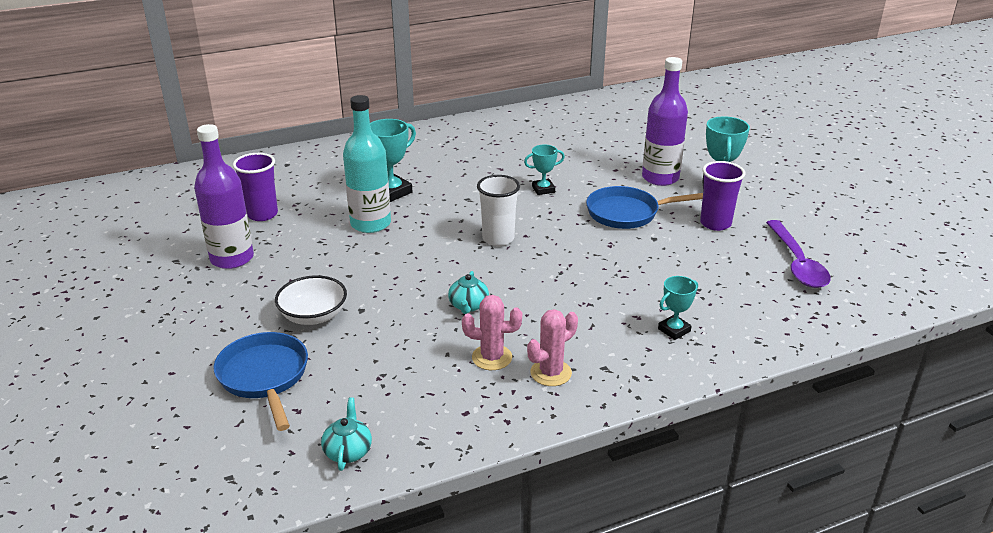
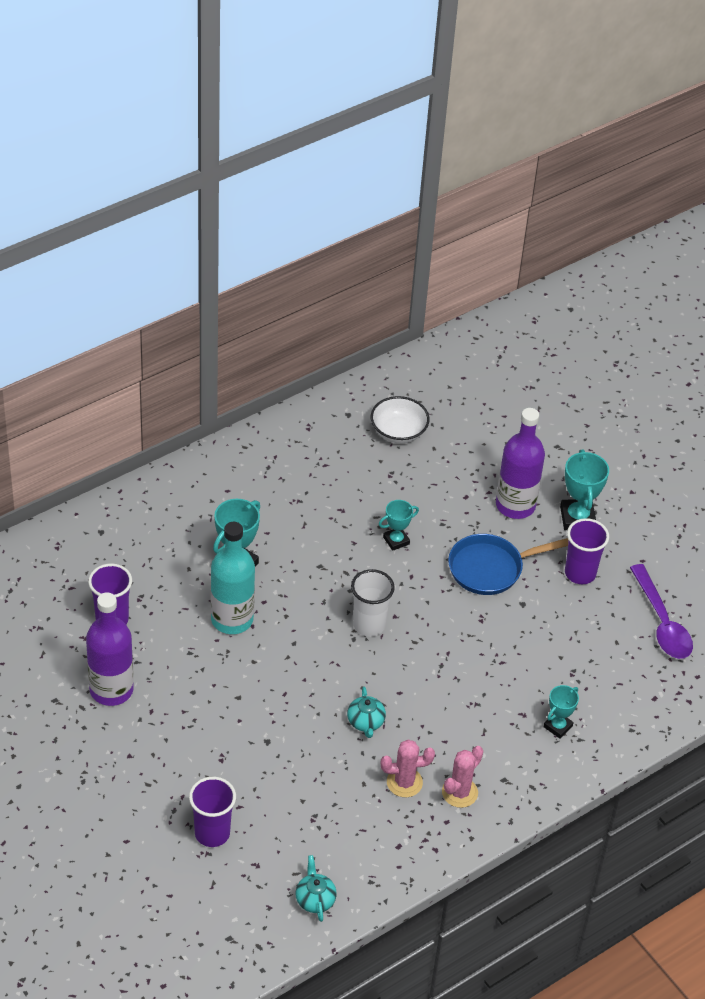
camera: 15 degrees left, 15 degrees up
blue pan [213,332,308,431] -> purple cup [189,776,236,847]
white bowl [275,275,347,325] -> white bowl moved to [371,396,429,443]

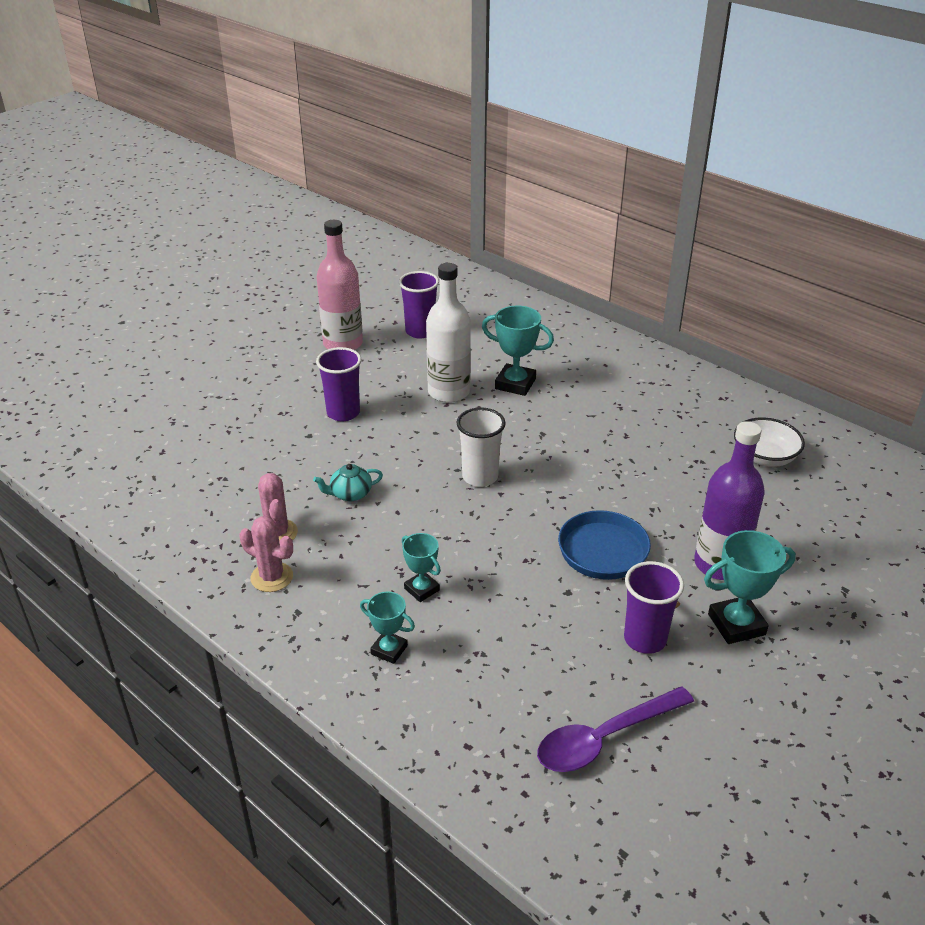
camera: 80 degrees right, 10 degrees down
purple bottle [86,592,134,706] -> pink bottle [317,220,363,350]
purple cup [189,776,236,847] -> purple cup moved to [316,347,361,421]
turquoise bottle [211,522,255,634] -> white bottle [426,263,471,403]
turquoise teapot [295,855,337,922] -> none
turquoise trophy [379,500,419,551] -> turquoise trophy moved to [402,533,441,602]

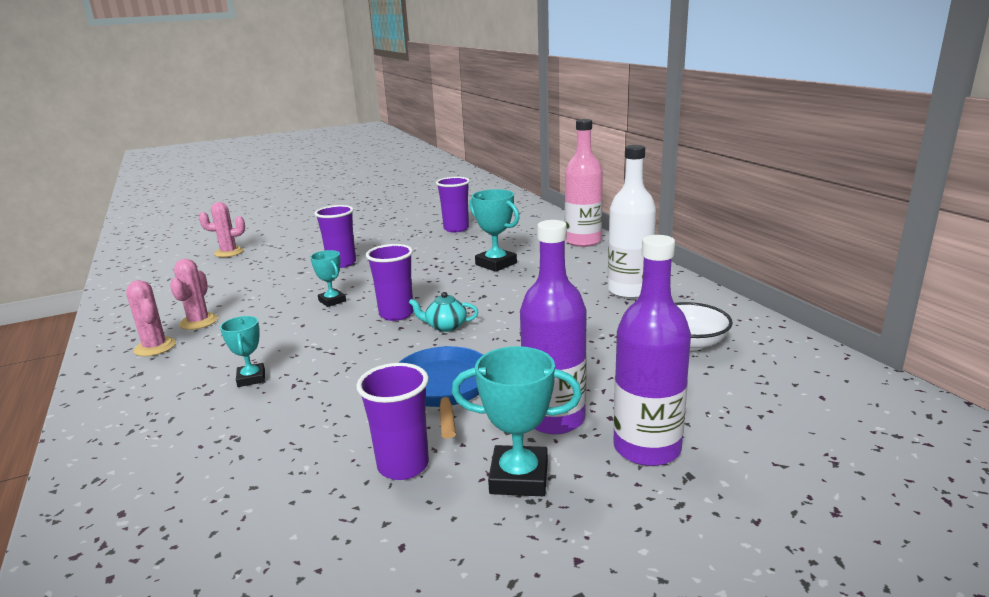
camera: 25 degrees right, 15 degrees down
turquoise teapot [313,464,383,501] -> turquoise teapot moved to [409,292,478,332]
pink bottle [317,220,363,350] -> pink bottle moved to [565,119,603,247]
turquoise trophy [360,592,415,664] -> turquoise trophy moved to [310,250,346,307]
white bottle [426,263,471,403] -> white bottle moved to [608,145,656,299]
white cup [456,407,506,487] -> purple cup [366,244,413,321]
purple spoon [537,686,694,772] -> none
none -> pink cactus [199,202,245,257]
none -> purple bottle [613,235,691,466]

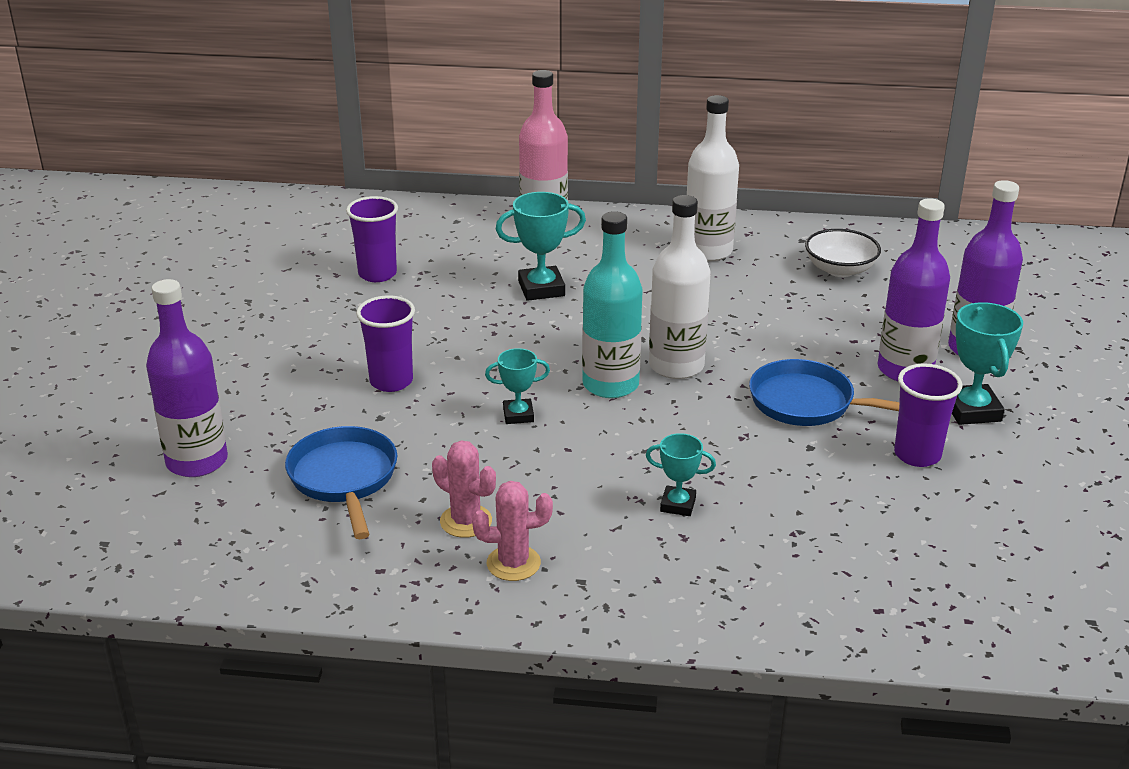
camera: 60 degrees left, 10 degrees up
pink cactus [199,202,245,257] -> purple bottle [146,279,228,477]
purple cup [366,244,413,321] -> turquoise bottle [582,211,643,398]
turquoise teapot [409,292,478,332] -> white bottle [649,195,710,379]
turquoise trophy [452,346,582,496] -> turquoise trophy turned 45 degrees counterclockwise [952,302,1023,425]
none -> blue pan [285,426,398,539]

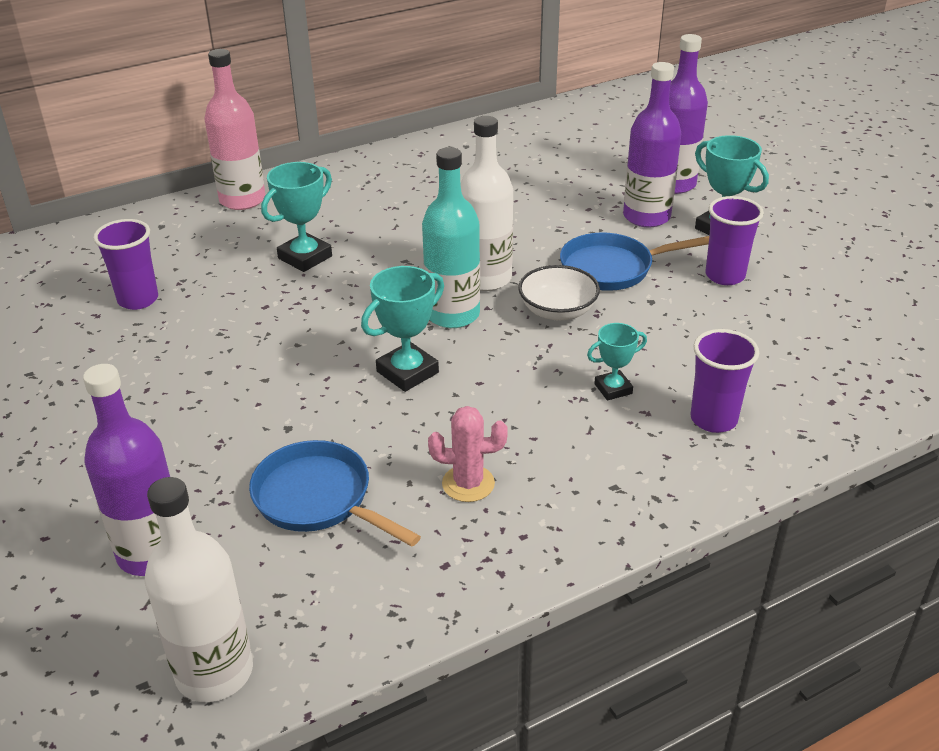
camera: 35 degrees left, 5 degrees up
purple cup [356,295,415,392] -> purple cup moved to [691,329,759,433]
pink cactus [472,481,553,581] -> none
turquoise trophy [485,348,550,424] -> turquoise trophy [361,266,444,392], size x1.61
white bottle [687,95,739,261] -> white bottle moved to [145,477,253,702]
white bowl [805,229,881,277] -> white bowl moved to [518,265,600,320]

